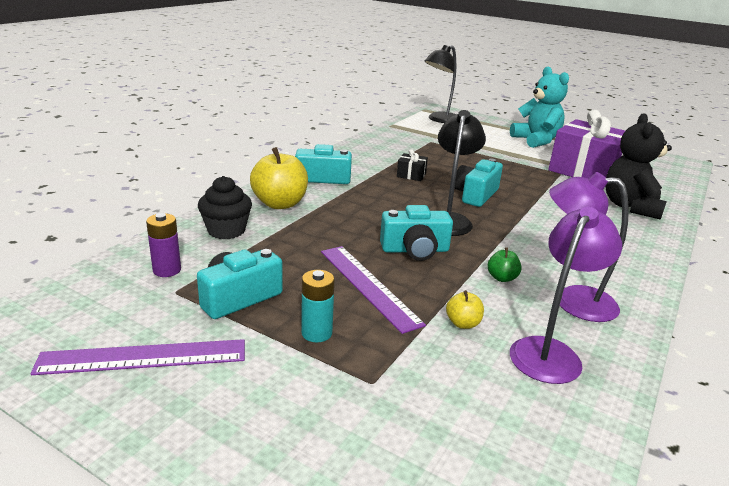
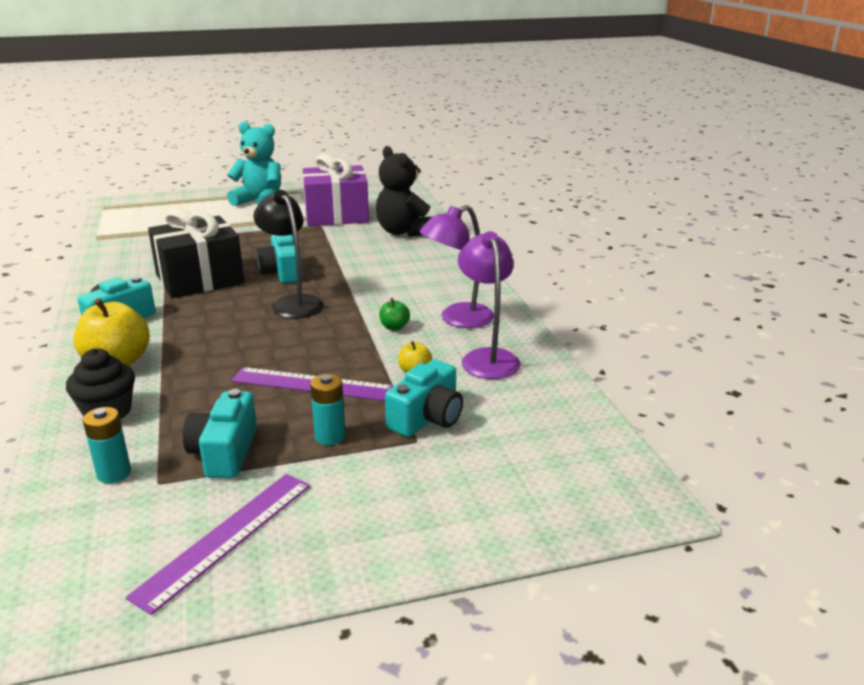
camera: 45 degrees left, 0 degrees up
purple battery [146,213,181,277] -> turquoise battery [83,407,131,483]
turquoise camera [380,205,453,261] -> turquoise camera moved to [385,360,463,437]
black gift [397,149,428,181] -> black gift [148,207,244,298], size x2.50
black lamp [425,45,456,123] -> none

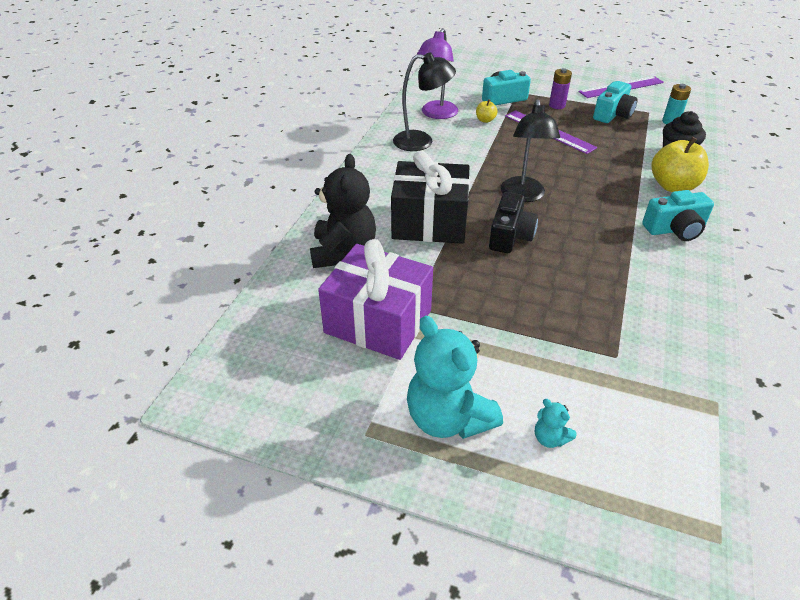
camera: 145 degrees left, 15 degrees up
black gift [148,207,244,298] -> black gift moved to [391,150,470,244]
turquoise camera [257,234,303,284] -> black camera [489,192,538,253]
turquoise battery [310,374,346,445] -> purple battery [549,68,572,109]
green apple [379,298,410,330] -> none
purple lamp [419,205,494,328] -> black lamp [393,52,456,151]
none -> turquoise teddy bear [535,399,577,448]

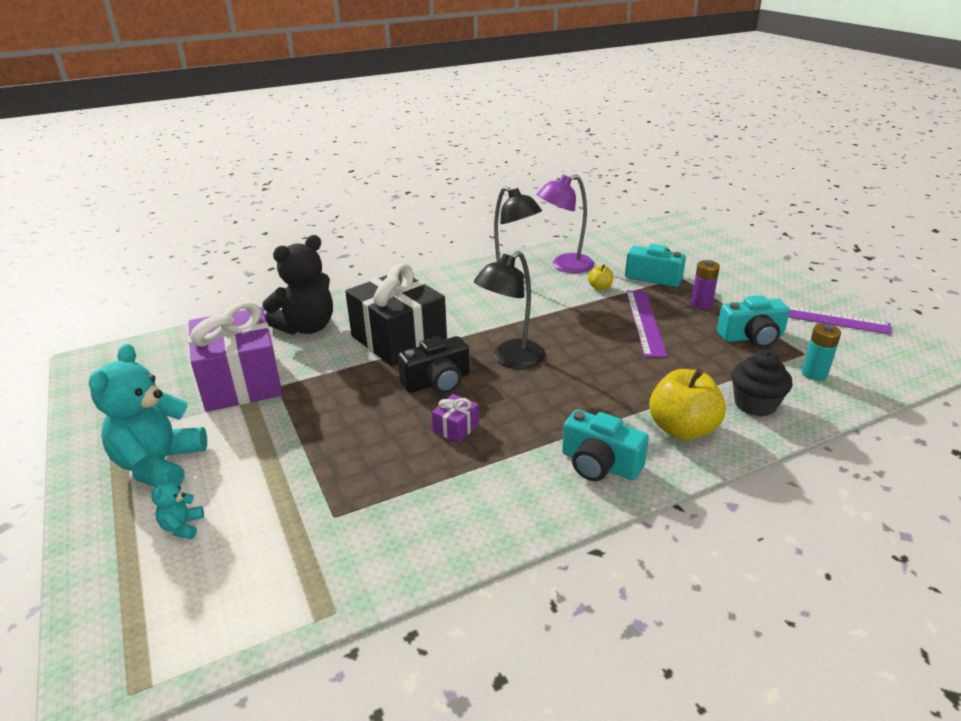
camera: 45 degrees right, 10 degrees down
none -> purple gift [432,394,479,443]

